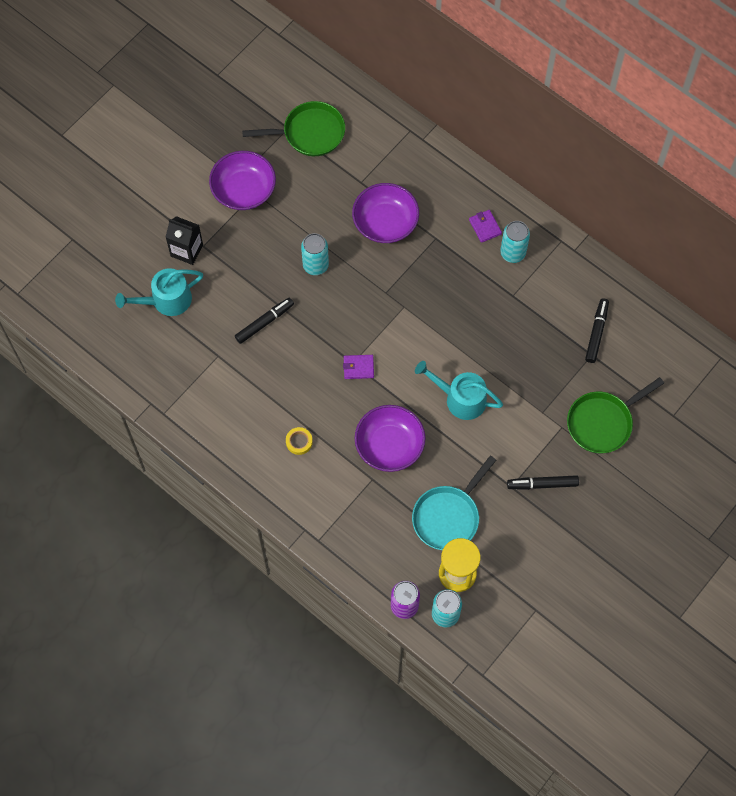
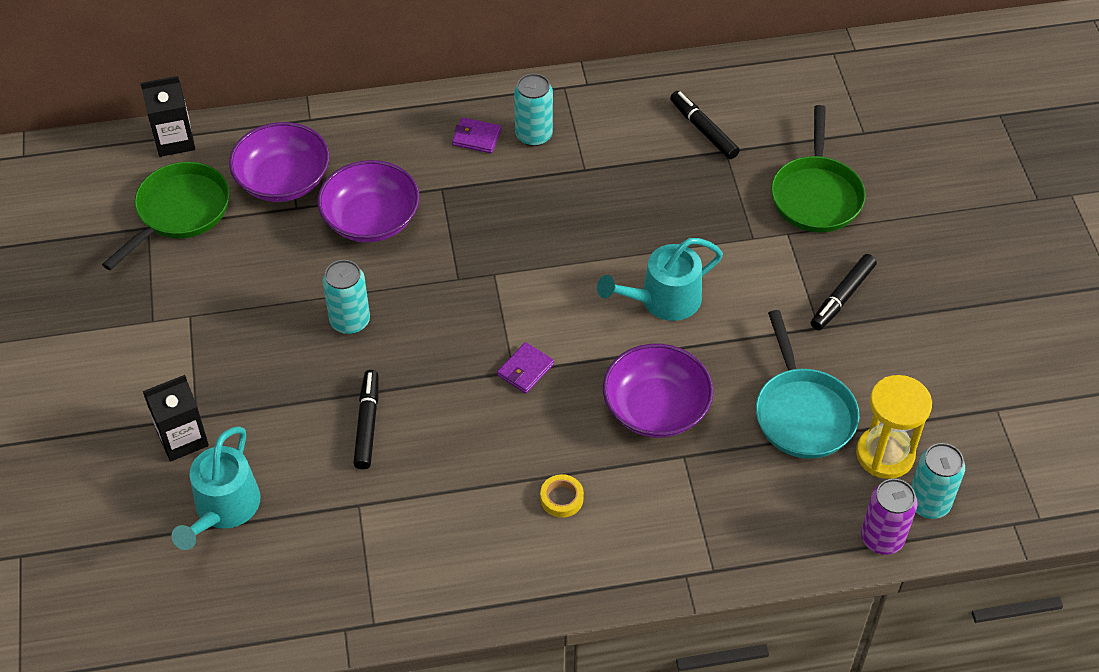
camera: 50 degrees left, 15 degrees down
purple bowl [209,151,276,210] -> purple bowl moved to [229,122,330,202]
none -> black carton [140,76,195,157]

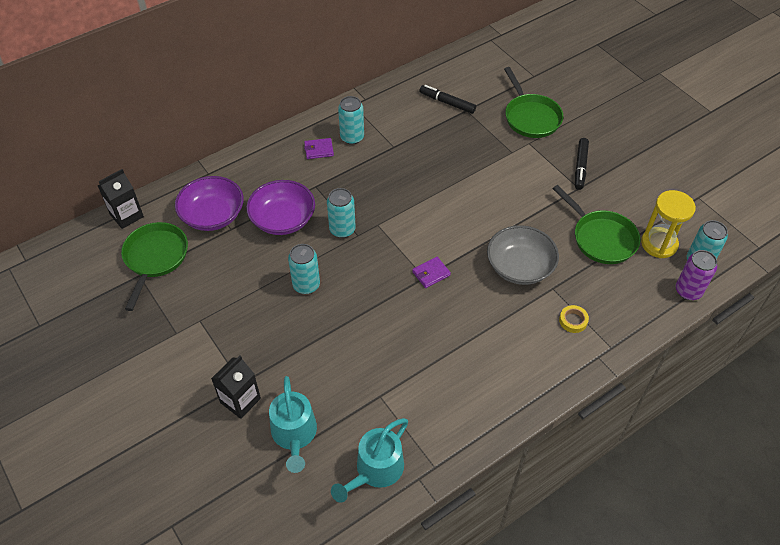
camera: 25 degrees left, 0 degrees up
black marker [353,370,379,470] -> none
purple wallet [497,342,554,393] -> purple wallet turned 45 degrees clockwise [412,257,451,288]
yellow tape [540,474,584,518] -> yellow tape moved to [559,305,589,333]
turquoise watering can [597,238,723,321] -> turquoise watering can moved to [331,418,408,503]
purple bowl [603,344,714,438] -> grey bowl [487,225,559,285]
turquoise pan [756,310,859,459] -> green pan [553,185,640,264]
none -> turquoise can [327,188,356,238]

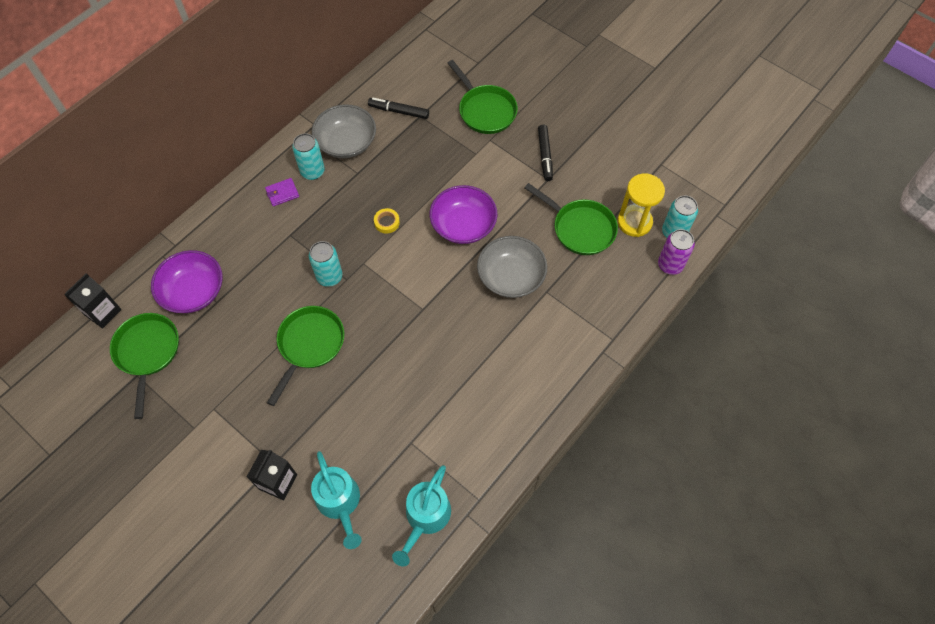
camera: 15 degrees left, 10 degrees up
purple bowl [246,180,315,235] -> purple bowl moved to [430,185,497,244]
turquoise can [288,244,320,294] -> green pan [267,306,344,406]
purple wallet [412,257,451,288] -> none
yellow tape [559,305,589,333] -> yellow tape moved to [374,208,400,234]
none -> grey bowl [312,104,376,158]

